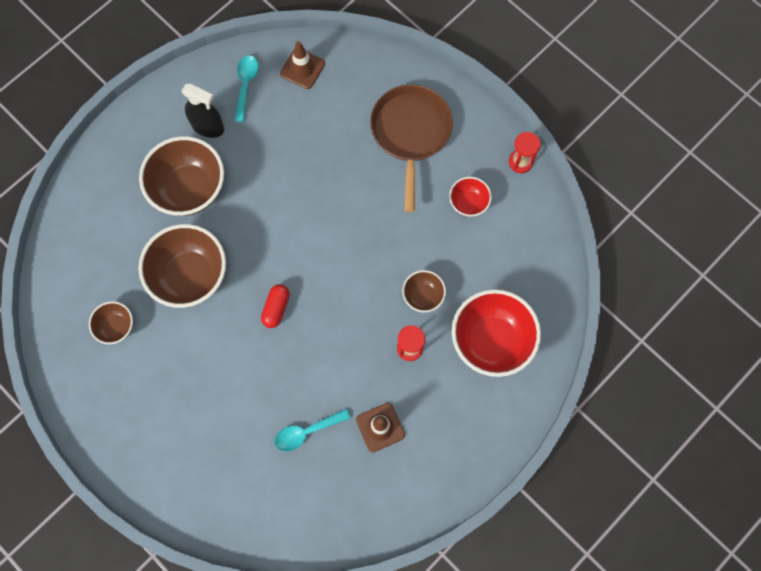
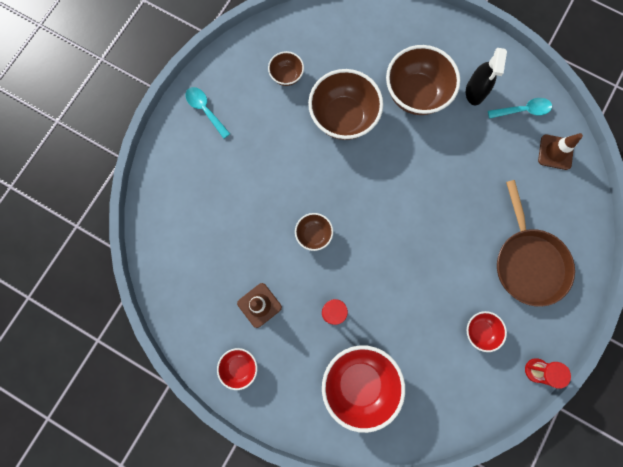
camera: 75 degrees right, 5 degrees up
red capsule [261,284,290,328] -> none
turquoise spoon [274,409,351,451] -> turquoise spoon moved to [186,87,230,139]
brown pan [370,84,453,212] -> brown pan turned 90 degrees clockwise [497,180,575,307]
brown bowl [402,270,446,312] -> brown bowl moved to [295,213,333,251]
none -> red bowl [217,348,257,390]

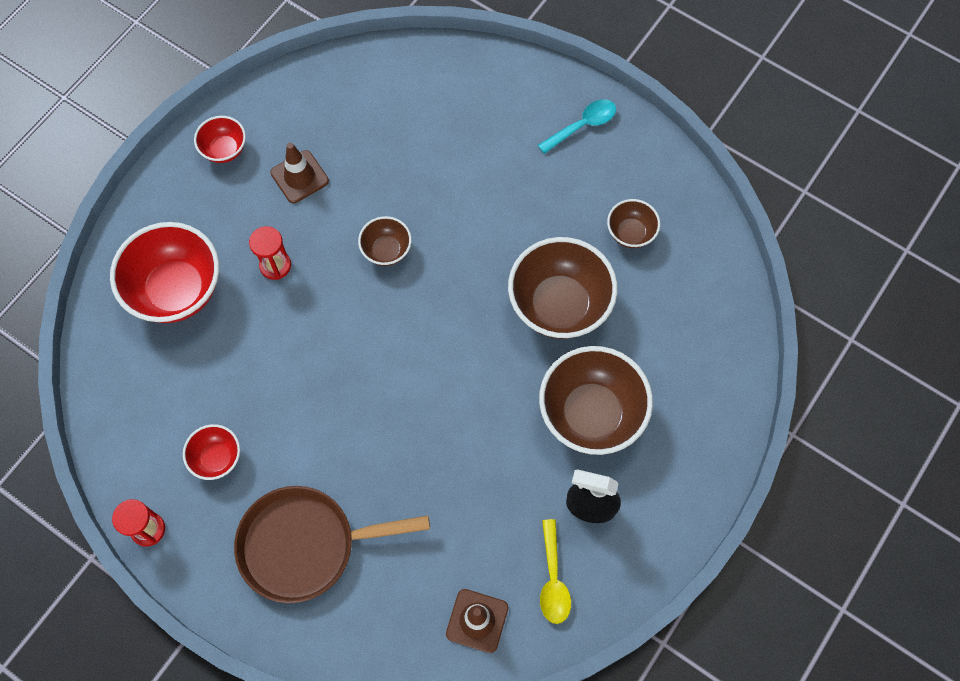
camera: 95 degrees right, 10 degrees down
turquoise spoon [488,98,552,119] -> yellow spoon [540,519,571,624]

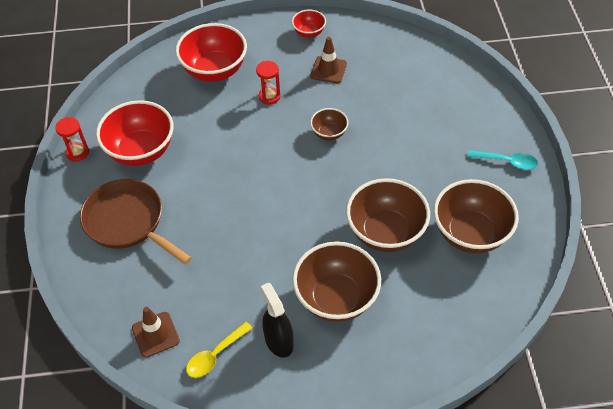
camera: 50 degrees right, 15 degrees down
red bowl [183,424,240,480] -> red bowl [96,100,174,166], size x1.97
brown bowl [607,199,660,248] -> brown bowl [434,179,519,253], size x1.97

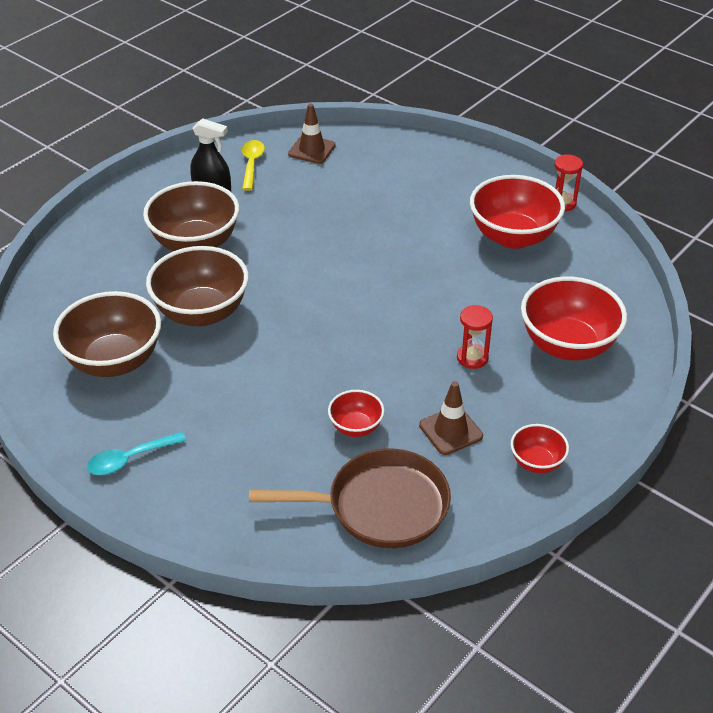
camera: 135 degrees right, 10 degrees down
brown pan [80,179,192,265] -> brown pan moved to [249,448,451,548]
brown bowl [310,108,348,140] -> none
none -> red bowl [328,390,385,437]

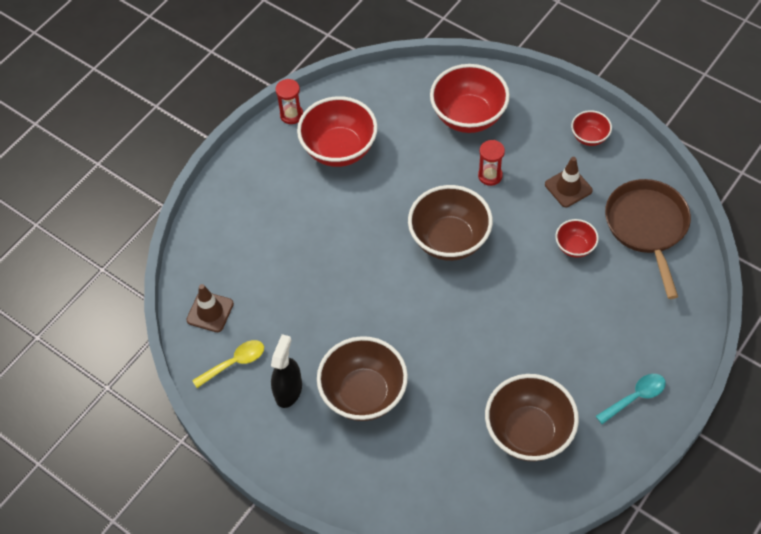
camera: 90 degrees left, 15 degrees up
turquoise spoon [87,432,186,475] -> turquoise spoon turned 90 degrees counterclockwise [596,374,666,424]
brown bowl [146,246,249,326] -> brown bowl moved to [408,185,493,261]
yellow spoon [242,140,265,191] -> yellow spoon turned 150 degrees clockwise [192,340,264,388]

